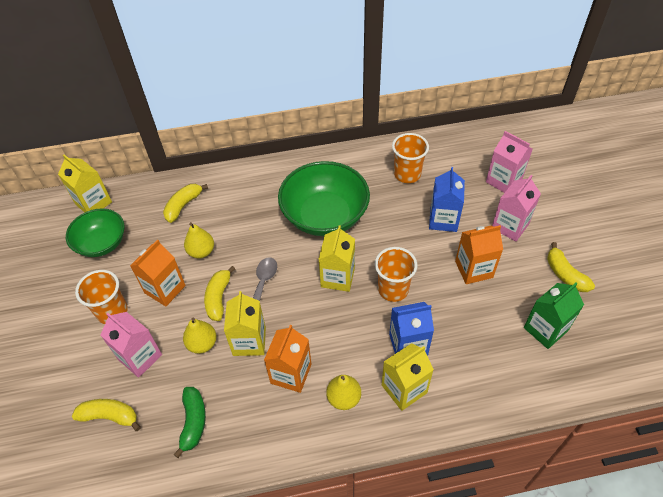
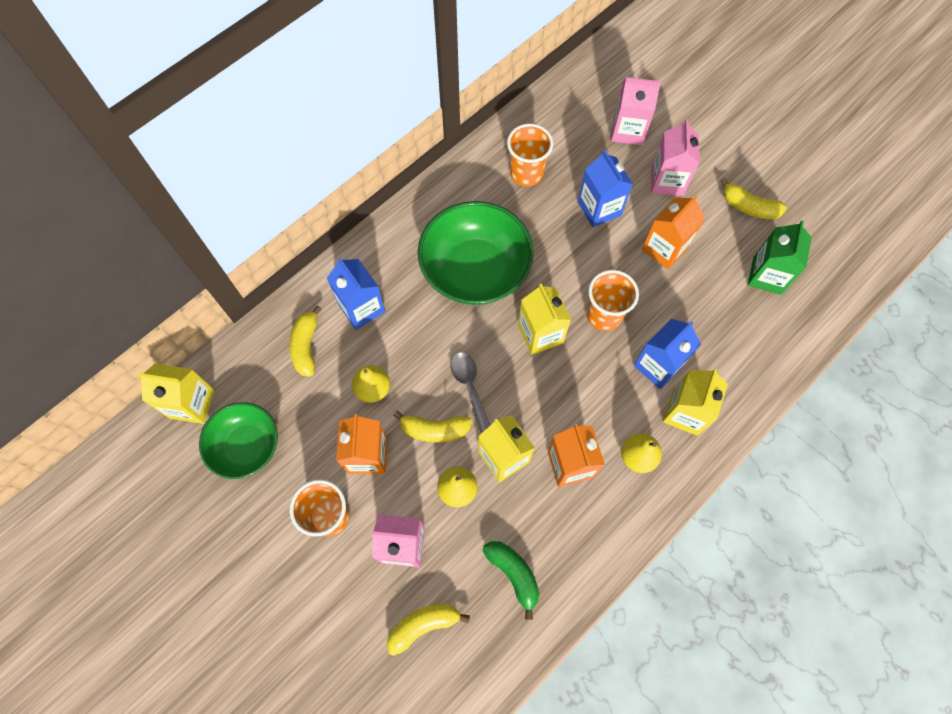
camera: 35 degrees left, 15 degrees up
yellow banana [204,266,235,321] -> yellow banana turned 60 degrees counterclockwise [393,411,472,443]
none -> blue carton [327,257,385,330]

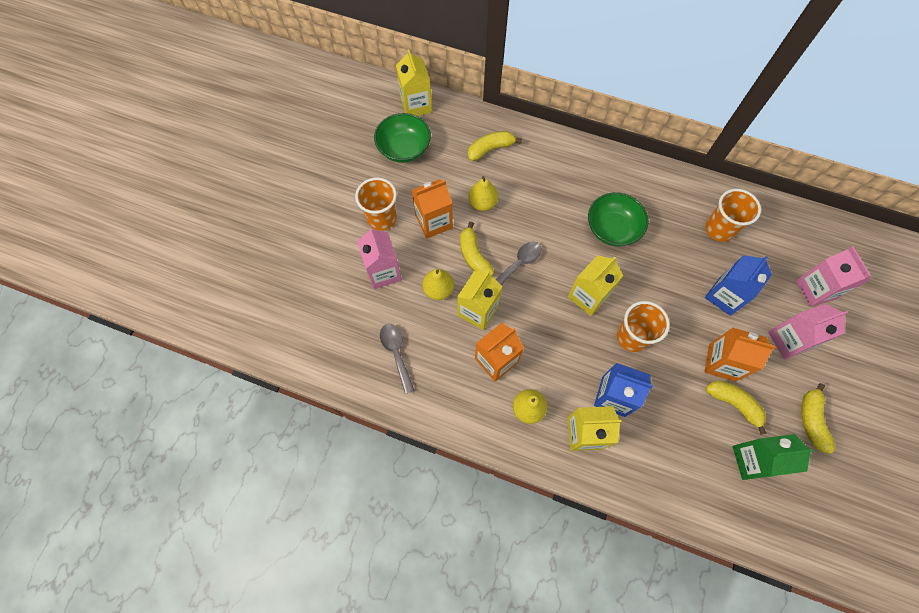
camera: 65 degrees right, 0 degrees up
blue carton [327,257,385,330] -> none
yellow banana [386,603,470,656] -> yellow banana moved to [706,381,766,435]
green bowl [418,201,534,305] -> green bowl [588,192,649,247], size x0.63
green banana [482,541,539,620] -> grey spoon [380,324,415,394]

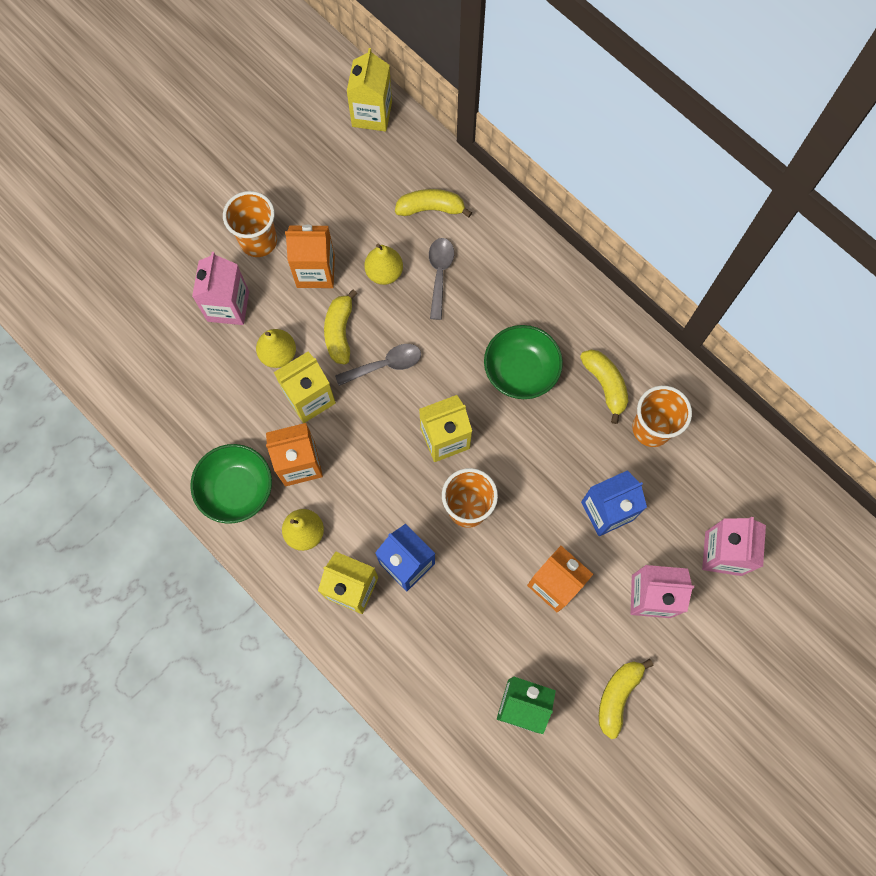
camera: 25 degrees right, 5 degrees up
green bowl [374,113,431,163] -> green bowl moved to [190,444,272,524]
grey spoon [380,324,415,394] -> grey spoon moved to [429,238,454,320]
yellow banana [706,381,766,435] -> yellow banana moved to [580,350,628,424]

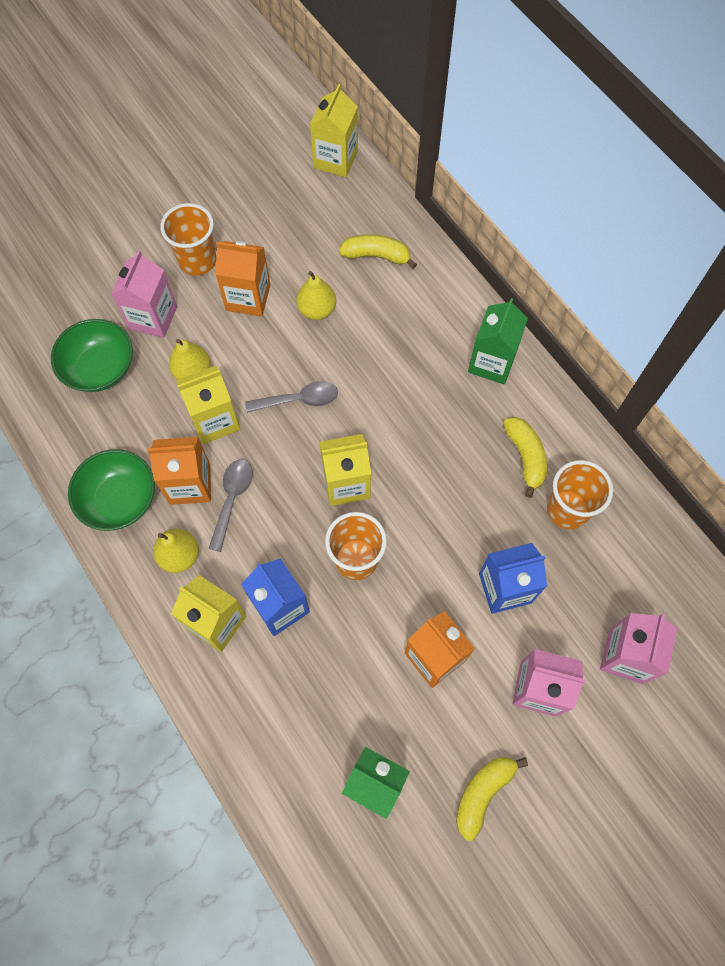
camera: 10 degrees right, 5 degrees down
yellow banana [324,289,357,364] -> none
grey spoon [429,238,454,320] -> grey spoon moved to [208,459,253,552]
green bowl [484,325,563,399] -> green bowl moved to [51,319,133,392]
none -> green carton [468,298,528,385]

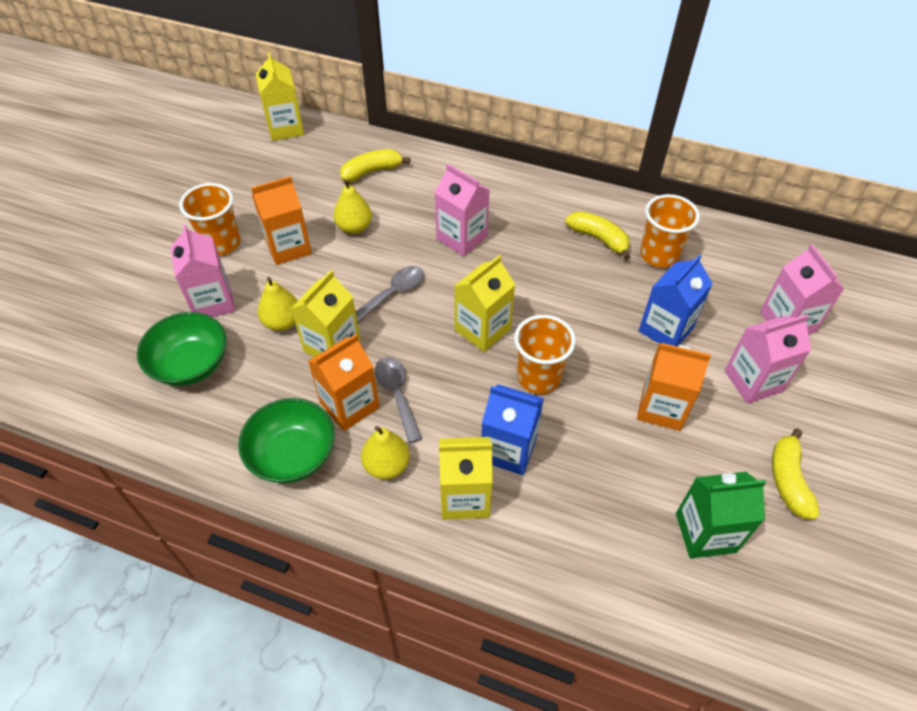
camera: 35 degrees left, 15 degrees down
green carton [468,298,528,385] -> none
none -> pink carton [435,164,489,256]

